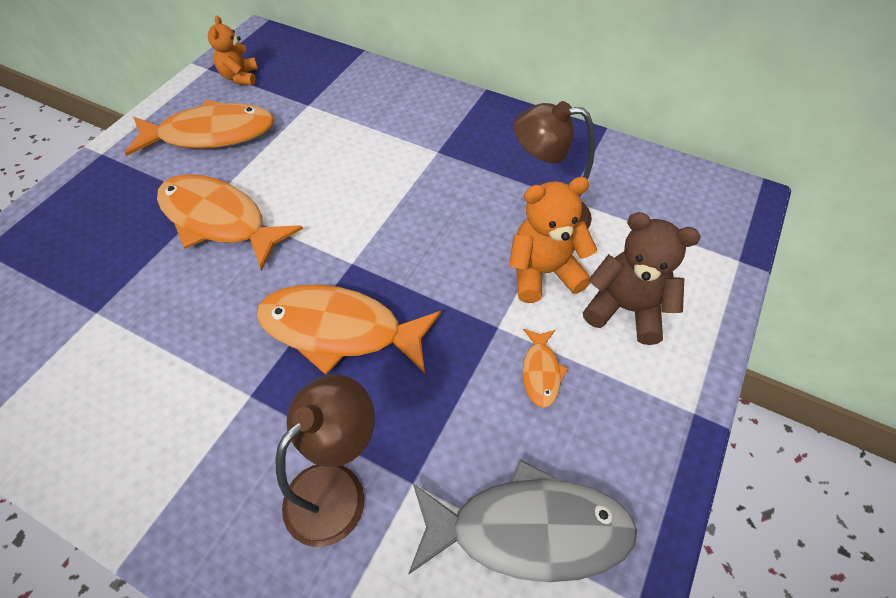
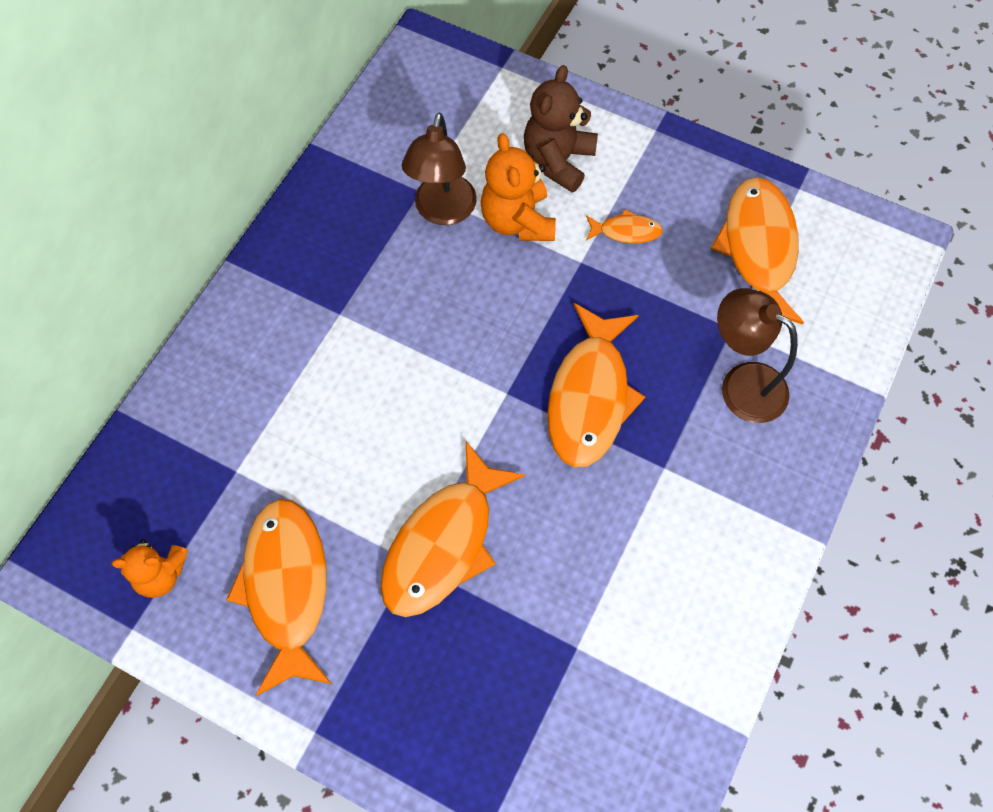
camera: 90 degrees left, 10 degrees up
grey fish [408,459,637,582] -> orange fish [711,177,804,324]

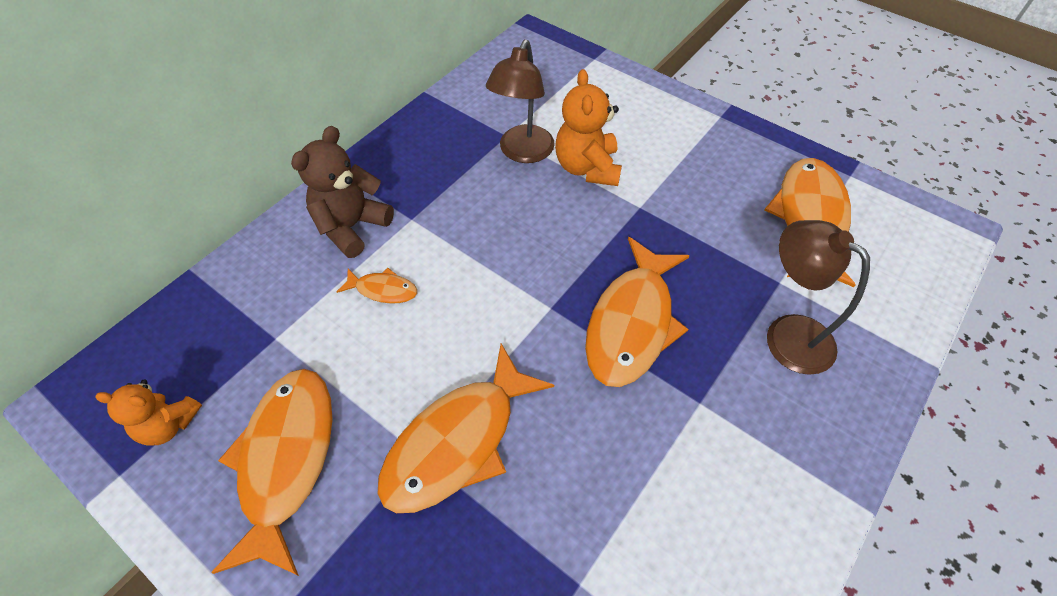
camera: 10 degrees right, 10 degrees down
brown teddy bear [524,65,598,192] -> brown teddy bear moved to [291,126,394,258]
orange fish [586,209,663,243] -> orange fish moved to [336,268,417,304]

